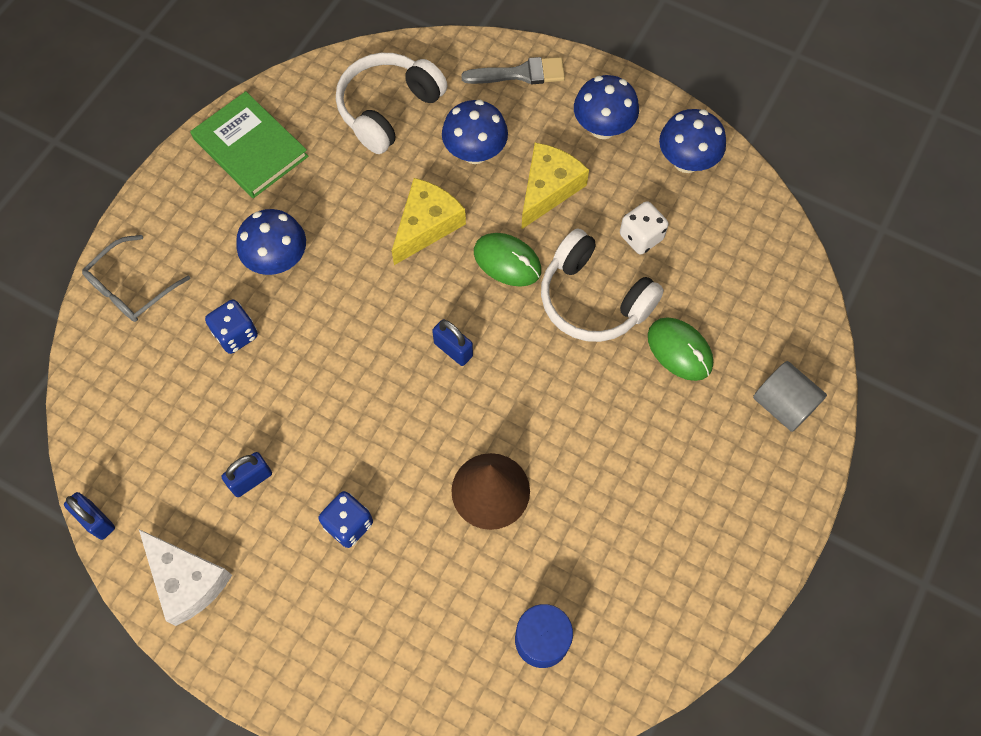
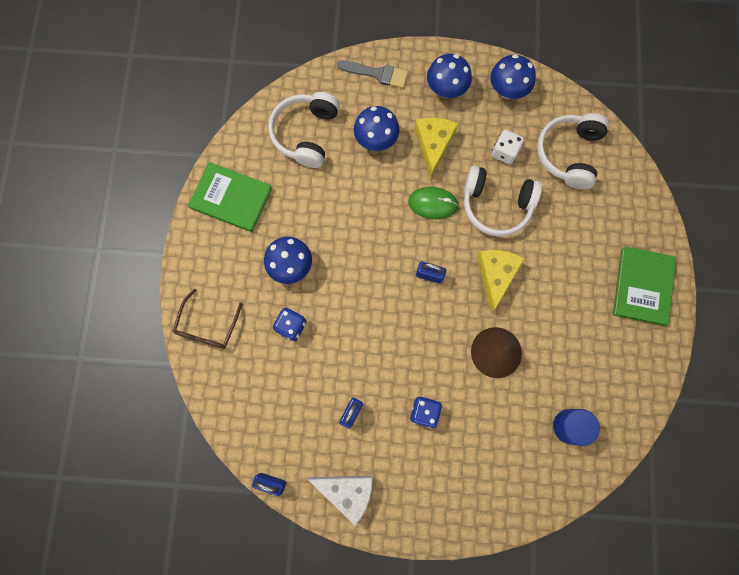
camera: 25 degrees left, 10 degrees up
grey glasses [82,235,191,322] -> brown glasses [173,289,243,349]
yellow cheese [392,178,466,265] -> yellow cheese moved to [477,250,525,313]
grey brush [461,57,565,84] -> grey brush turned 45 degrees clockwise [337,60,408,88]
green mouse [648,317,713,381] -> none
grey cylinder [753,361,827,432] -> none
none -> white headphones [537,113,609,189]
none -> green book [613,246,676,326]

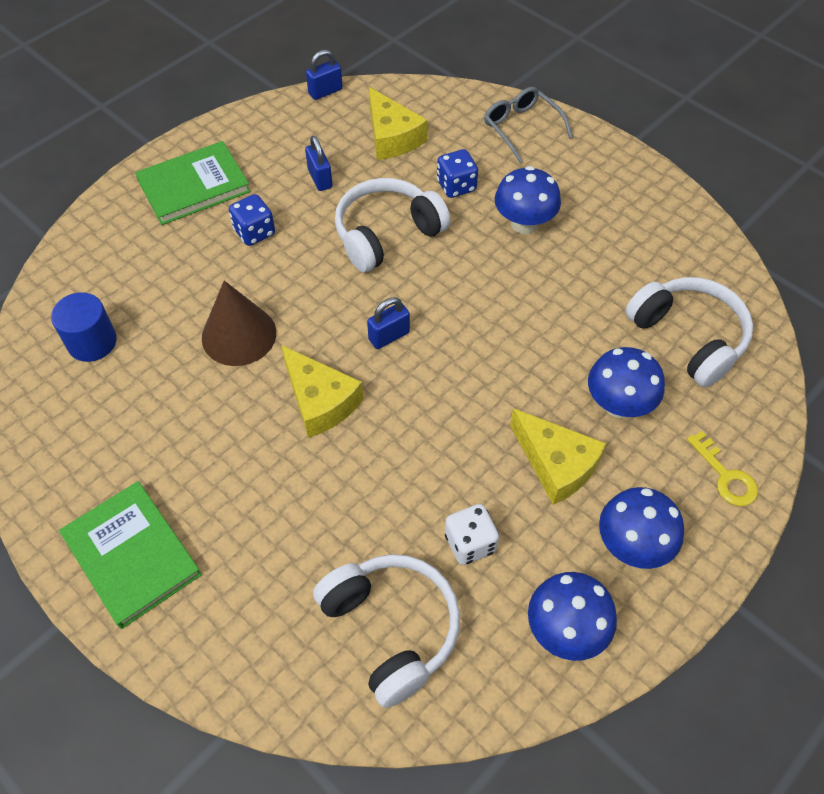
camera: 130 degrees right, 20 degrees down
brown glasses [173,289,243,349] -> grey glasses [484,87,573,163]
green book [188,162,272,232] -> green book moved to [135,141,251,225]
white cheese [307,476,373,526] -> none
grey brush [337,60,408,88] -> yellow key [687,431,758,506]
green mouse [408,187,458,219] -> none
white headphones [464,166,542,237] -> white headphones moved to [335,178,450,272]
none -> yellow cheese [369,87,427,160]

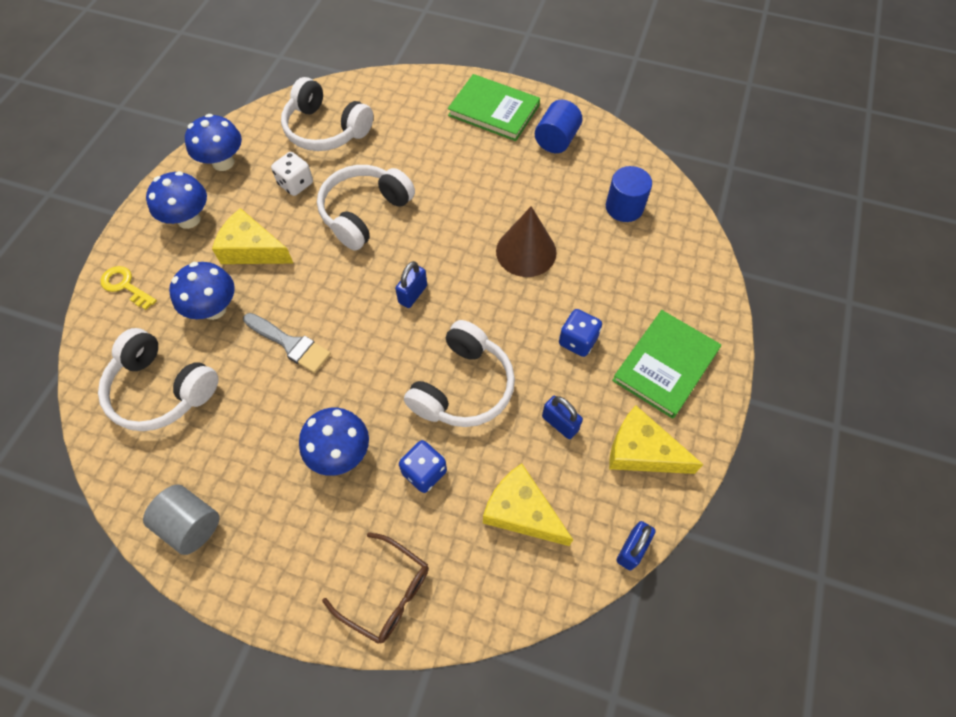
camera: 155 degrees right, 5 degrees up
yellow cheese [281,345,363,438] -> yellow cheese moved to [609,405,704,474]
grey glasses [484,87,573,163] -> brown glasses [322,532,429,644]
none -> grey cylinder [143,484,219,555]
none -> grey brush [243,313,331,373]
none -> white headphones [317,165,415,251]
none -> blue cylinder [535,100,582,153]

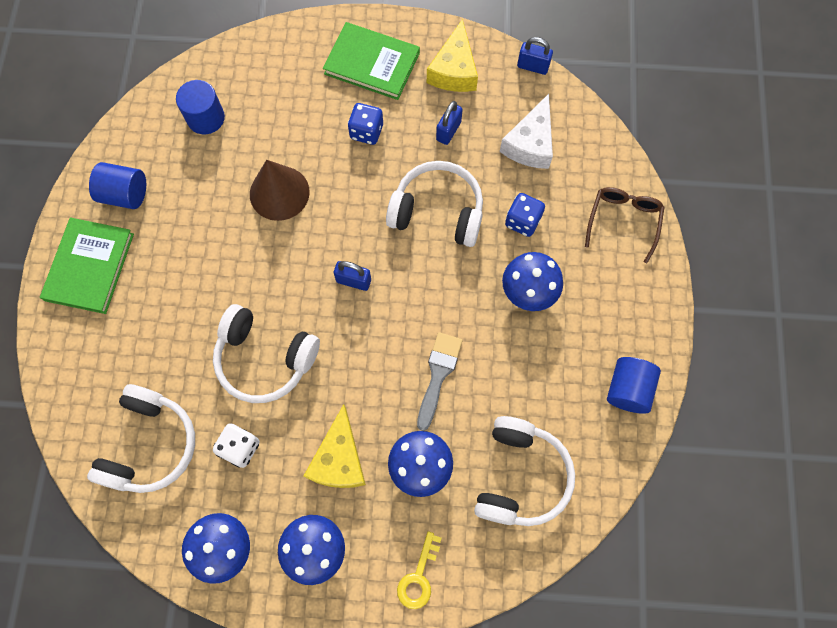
camera: 105 degrees left, 10 degrees up
grey cylinder [143,484,219,555] -> blue cylinder [607,357,661,414]
yellow cheese [483,463,573,546] -> white cheese [500,94,553,169]

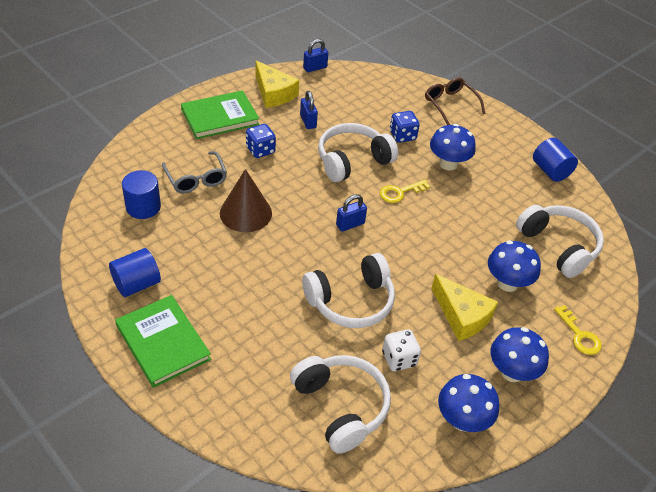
camera: 50 degrees left, 25 degrees down
grey brush [417,332,463,431] -> none
white cheese [500,94,553,169] -> none
none -> grey glasses [162,151,227,193]
none -> yellow key [380,180,430,203]

